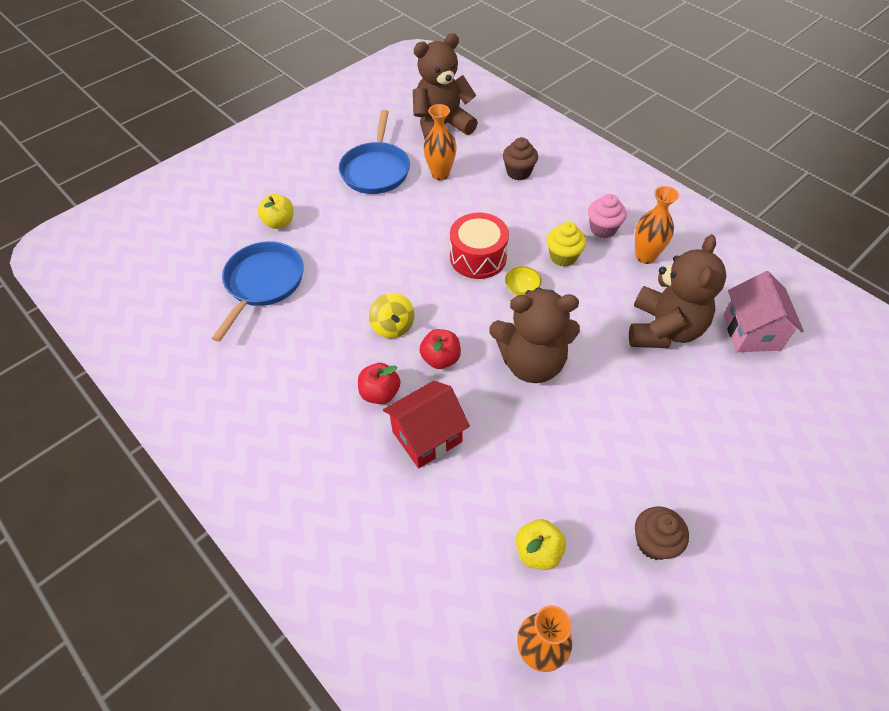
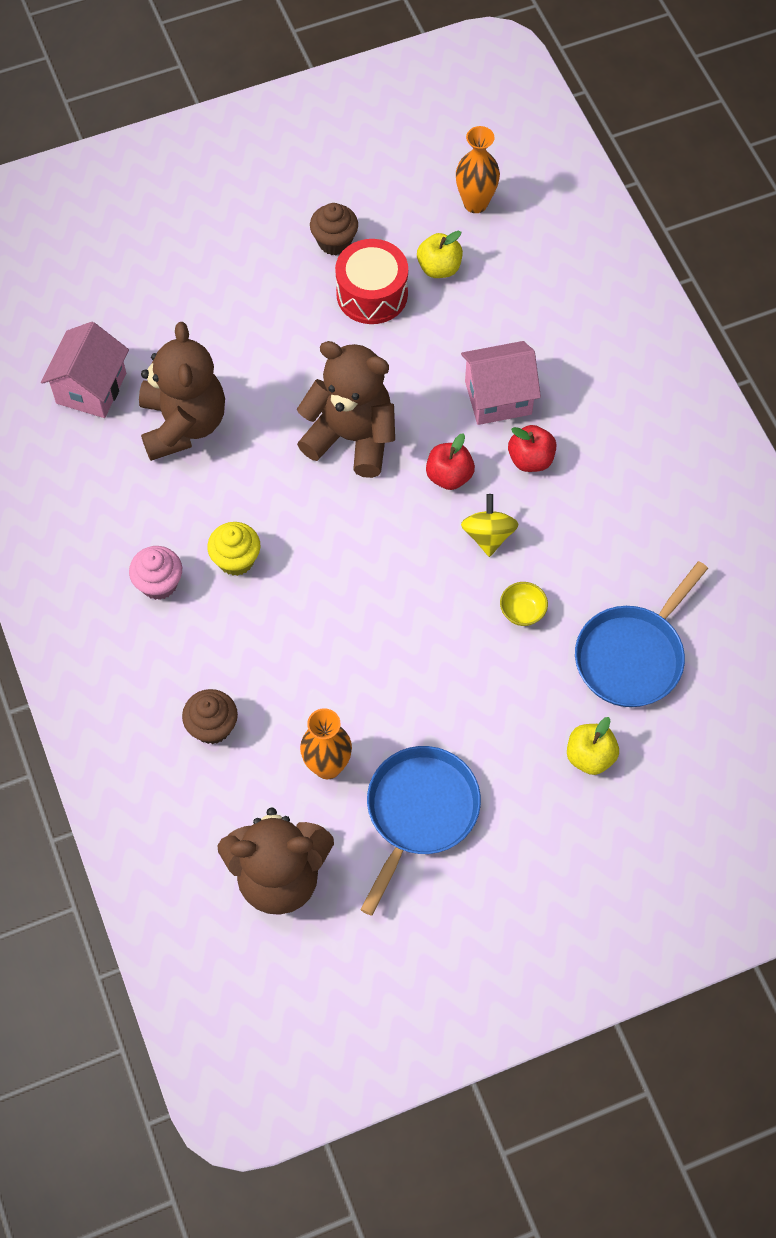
camera: 160 degrees left, 10 degrees up
red house [383,381,470,468] -> pink house [461,341,541,425]
red drum [450,213,509,279] -> red drum moved to [335,239,408,324]
yellow bowl [505,266,541,296] -> yellow bowl moved to [500,582,548,626]
brown teddy bear [629,235,726,348] -> brown teddy bear turned 135 degrees clockwise [139,322,225,461]
orange vase [635,186,679,264] -> none

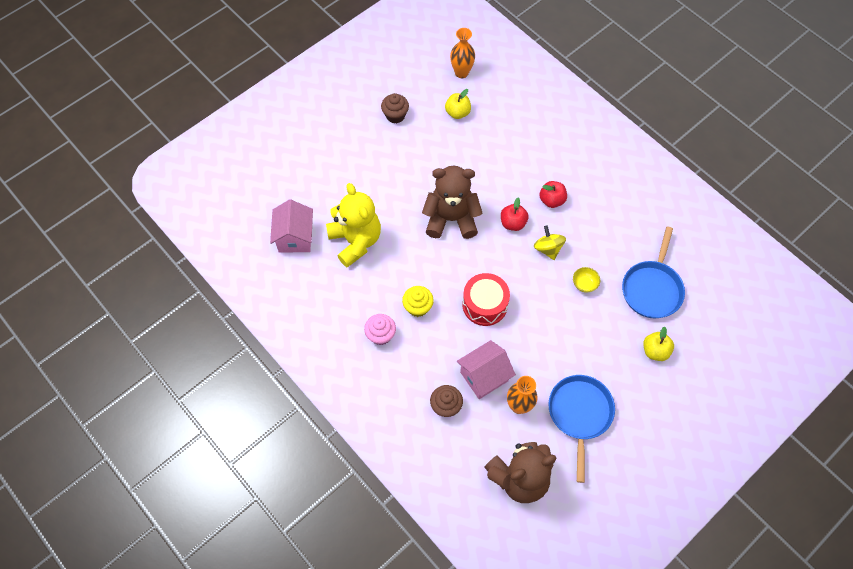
camera: 20 degrees left, 0 degrees up
brown teddy bear [139,322,225,461] -> yellow teddy bear [326,183,381,267]
red drum [335,239,408,324] -> red drum moved to [462,273,510,326]
pink house [461,341,541,425] -> pink house moved to [457,340,516,399]

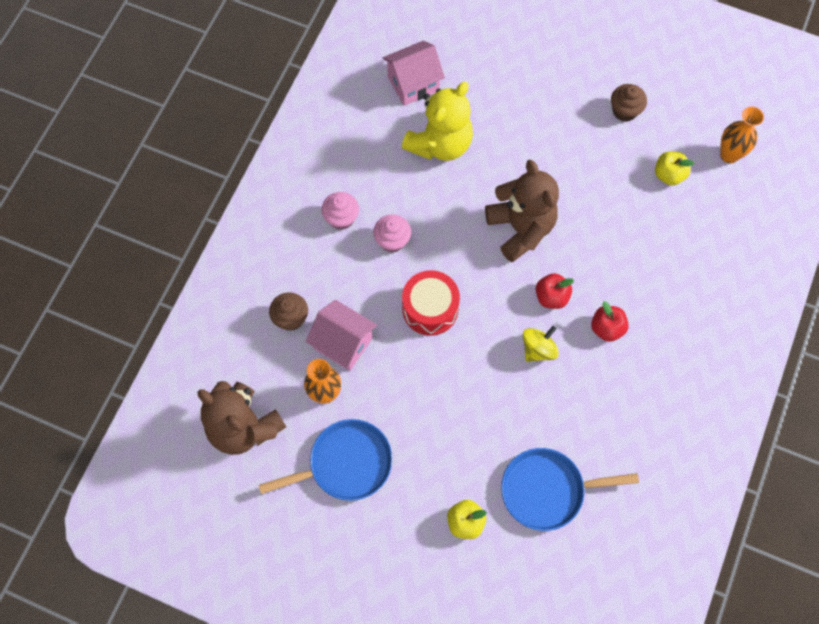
camera: 65 degrees right, 5 degrees up
yellow cupcake [402,286,434,317] -> pink cupcake [373,214,411,253]
yellow bowl [573,267,600,293] -> none

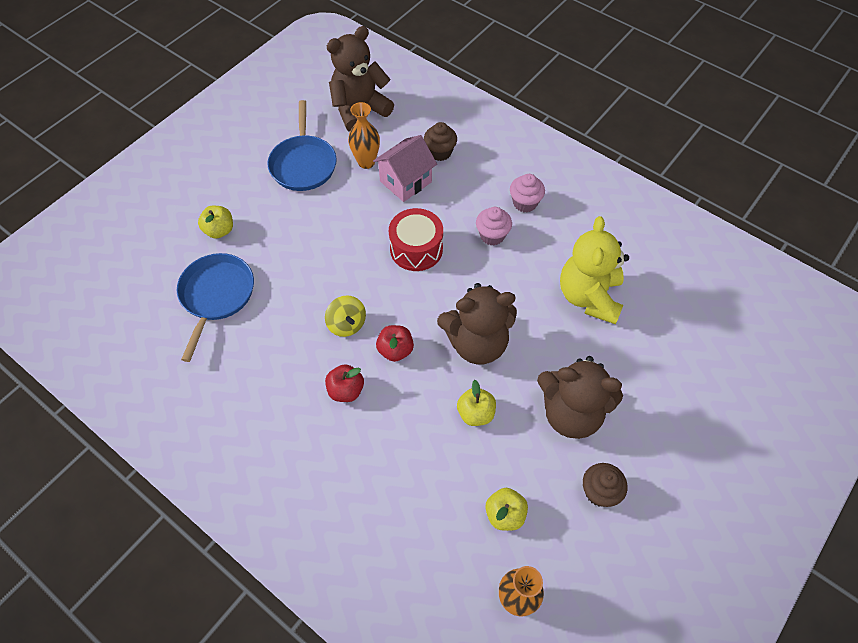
camera: 105 degrees right, 10 degrees down
pink house [383,40,445,106] -> none
yellow teddy bear [402,82,473,161] -> yellow teddy bear turned 45 degrees clockwise [560,216,629,324]
none -> yellow apple [457,380,496,426]
none -> brown teddy bear [537,356,623,439]

